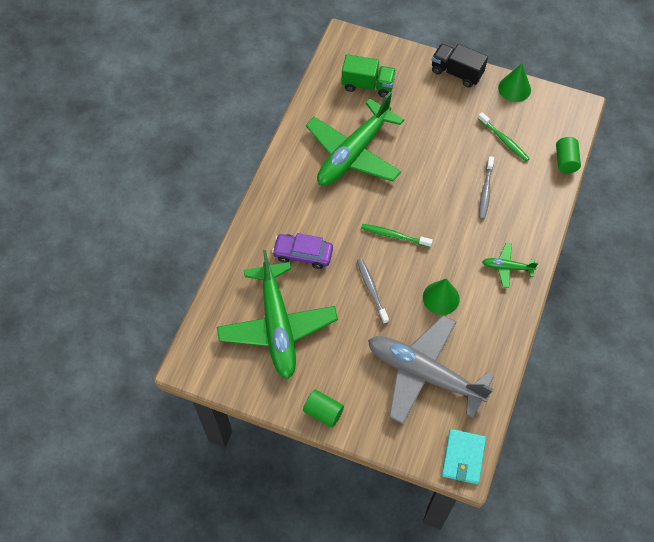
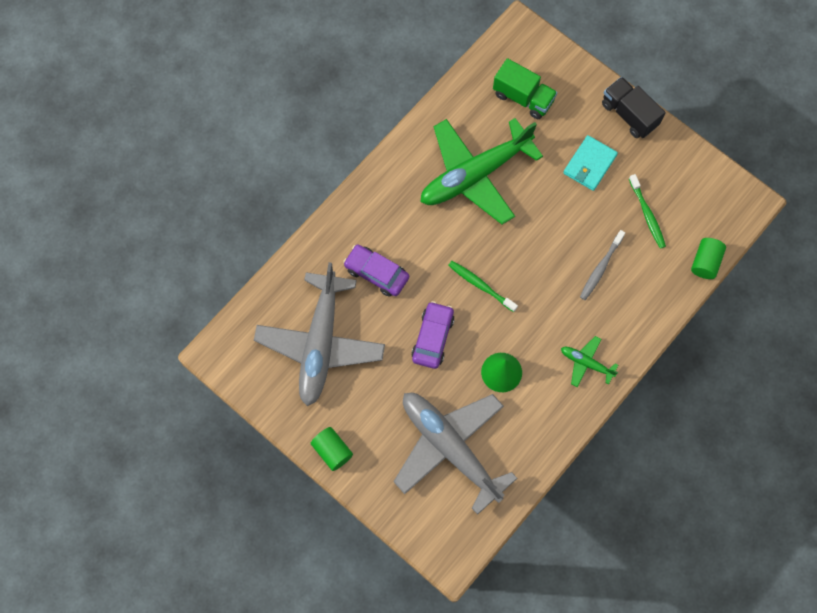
camera: 20 degrees right, 10 degrees up
green plane [217,250,338,379] -> grey plane [254,262,385,406]
grey toothbrush [357,258,389,324] -> purple car [411,301,455,369]
turquoise wallet [442,429,486,484] -> turquoise wallet moved to [563,135,618,191]
green cone [498,64,531,102] -> none

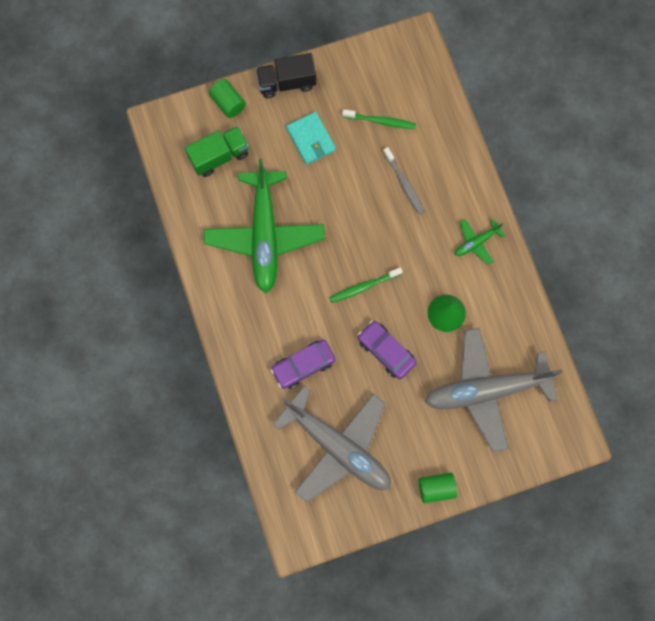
camera: 60 degrees left, 5 degrees up
green cylinder [691,238,726,279] -> green cylinder moved to [209,79,246,118]

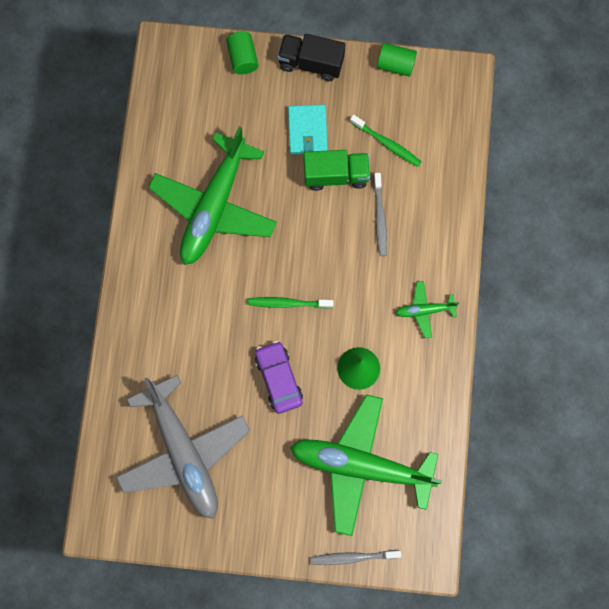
camera: 25 degrees right, 0 degrees up
green truck [185,126,249,177] -> green truck moved to [304,150,370,191]
purple car [271,340,335,389] -> none
green cylinder [419,473,457,503] -> green cylinder moved to [377,43,417,76]
grey plane [425,328,563,452] -> green plane [290,394,442,536]
none -> grey toothbrush [311,550,401,565]

